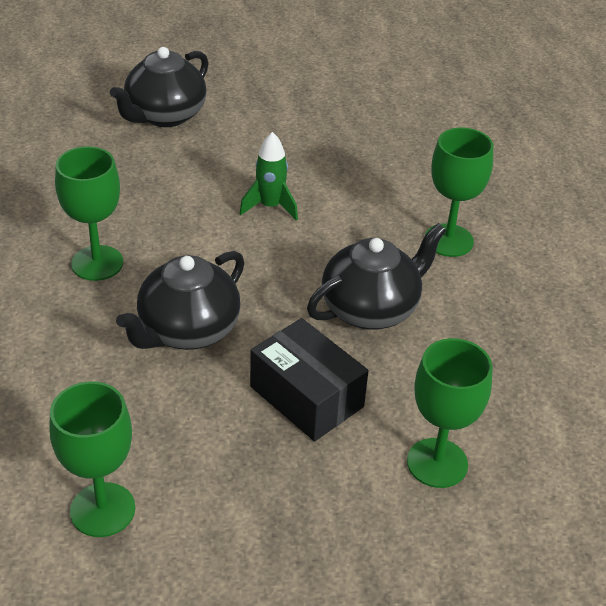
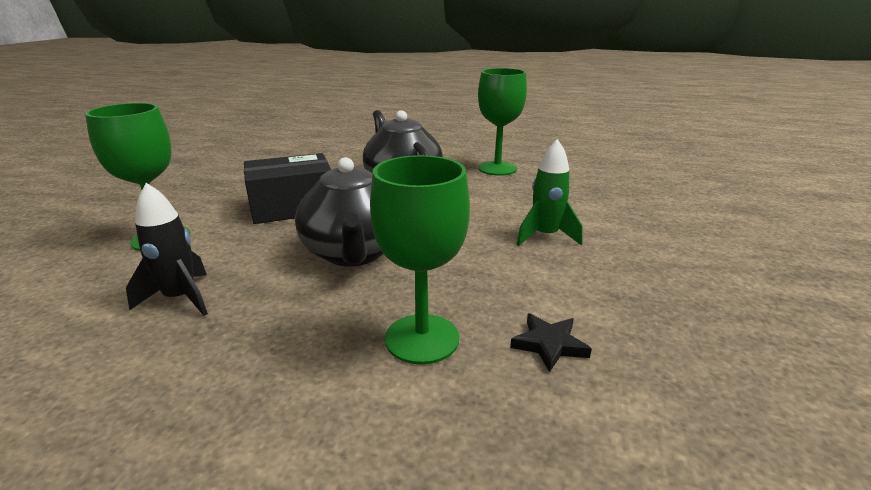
camera: 115 degrees right, 15 degrees down
green goblet [49,381,135,537] -> none
black teapot [110,47,208,127] -> none
none -> black rocket [126,183,208,316]
none -> black star [510,313,592,372]

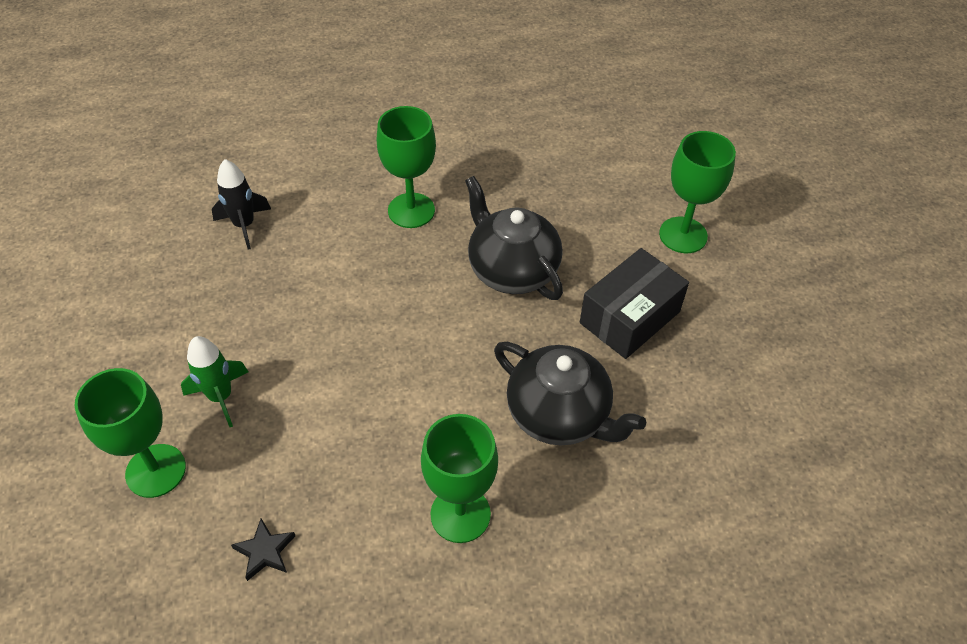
camera: 155 degrees right, 25 degrees up
black rocket [126,183,208,316] -> black rocket moved to [212,159,271,250]
black star [510,313,592,372] -> black star moved to [231,519,295,581]
green rocket [516,139,583,246] -> green rocket moved to [181,336,248,427]
none -> green goblet [74,368,186,498]

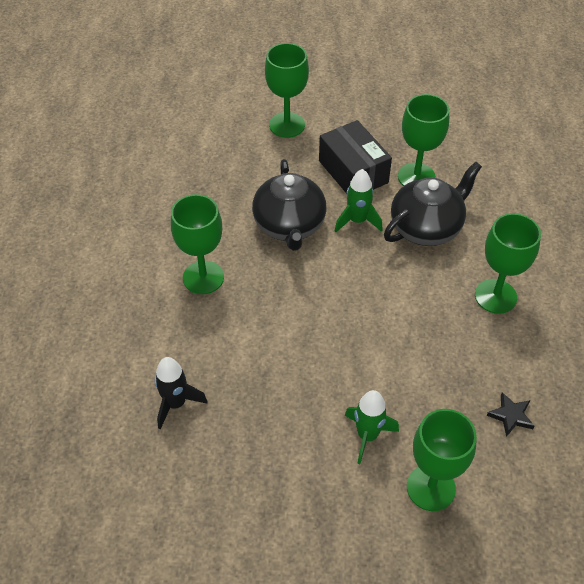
camera: 75 degrees left, 0 degrees up
black teapot [465,176,563,300] -> black teapot turned 75 degrees counterclockwise [252,159,327,251]
none -> green rocket [335,169,383,232]
none -> green goblet [398,94,449,186]

